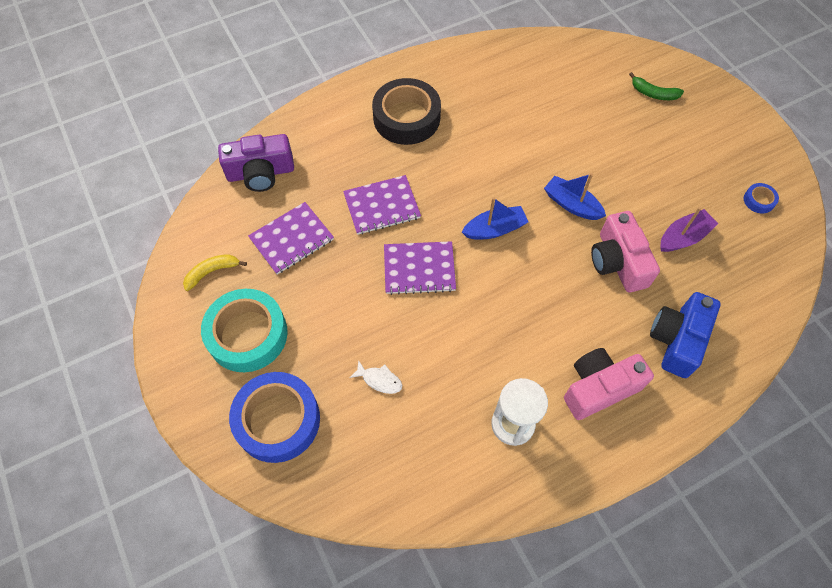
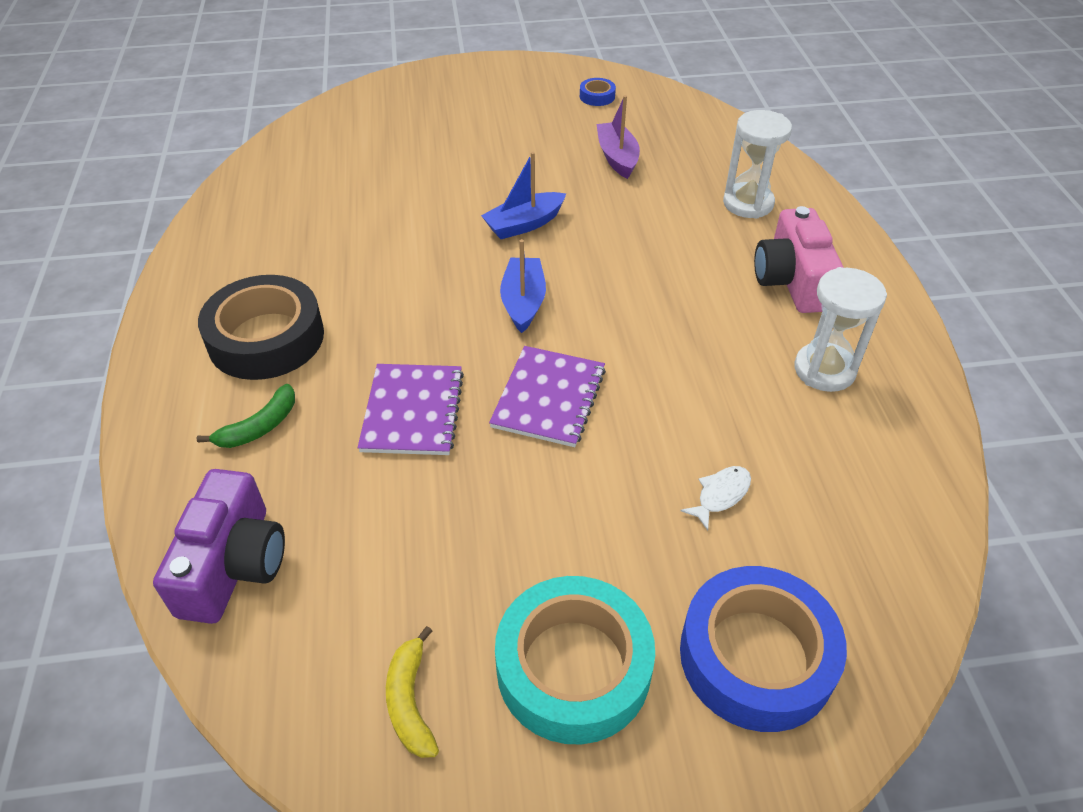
camera: 70 degrees left, 15 degrees down
purple notebook [248,202,334,275] -> none
pink camera [591,211,660,293] -> none
green banana [629,72,684,100] -> green banana moved to [196,384,295,448]
blue camera [650,292,721,378] -> white hourglass [723,110,792,219]

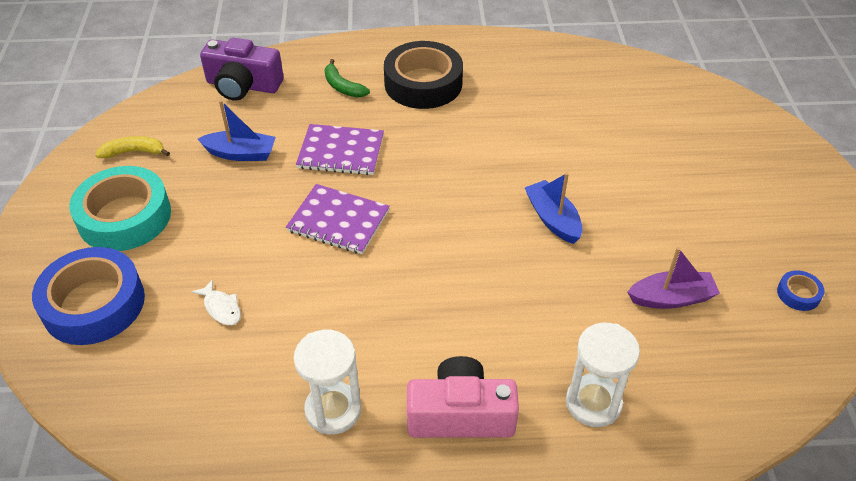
camera: 95 degrees right, 0 degrees up
blue boat [500,239,546,333] -> blue boat moved to [198,100,276,161]

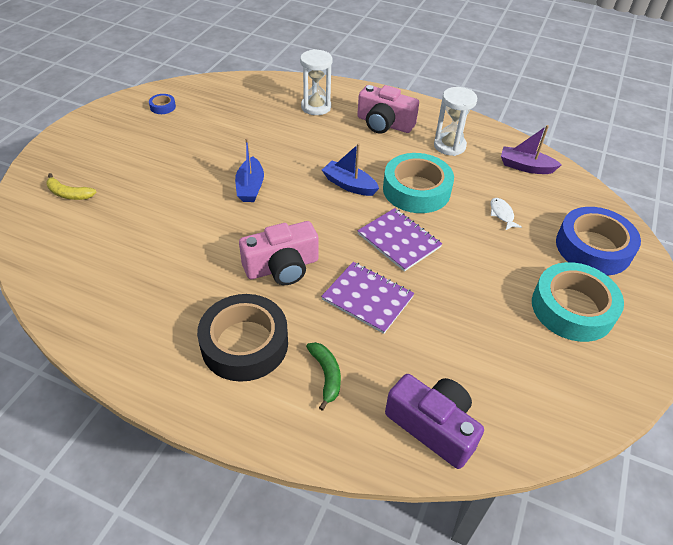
camera: 155 degrees left, 0 degrees up
yellow banana [95,136,170,158] -> yellow banana moved to [46,173,96,200]
blue boat [198,100,276,161] -> blue boat moved to [322,143,379,196]
purple boat [627,247,720,309] -> purple boat moved to [501,125,562,174]
none -> pink camera [239,221,319,285]
none -> turquoise tape [383,153,454,213]

